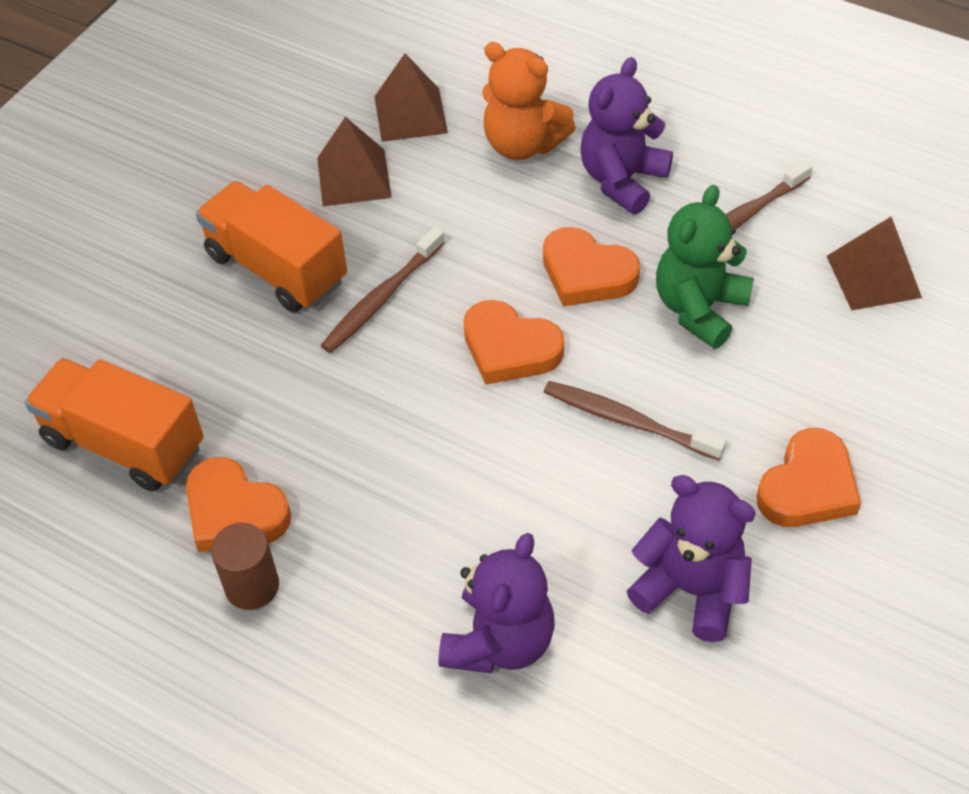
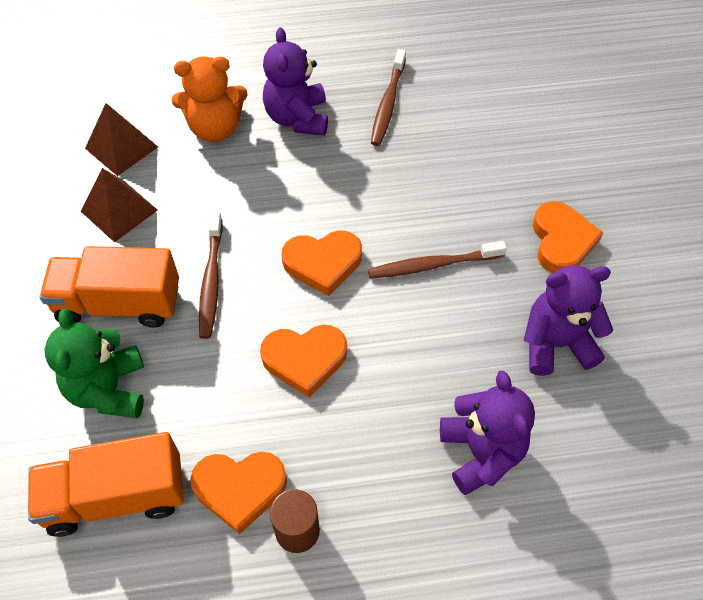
camera: 40 degrees left, 5 degrees up
orange heart [543,227,640,307] -> orange heart moved to [260,325,347,397]
green teddy bear [656,185,754,349] -> green teddy bear moved to [44,308,144,418]
brown pyramid [827,216,922,311] -> none

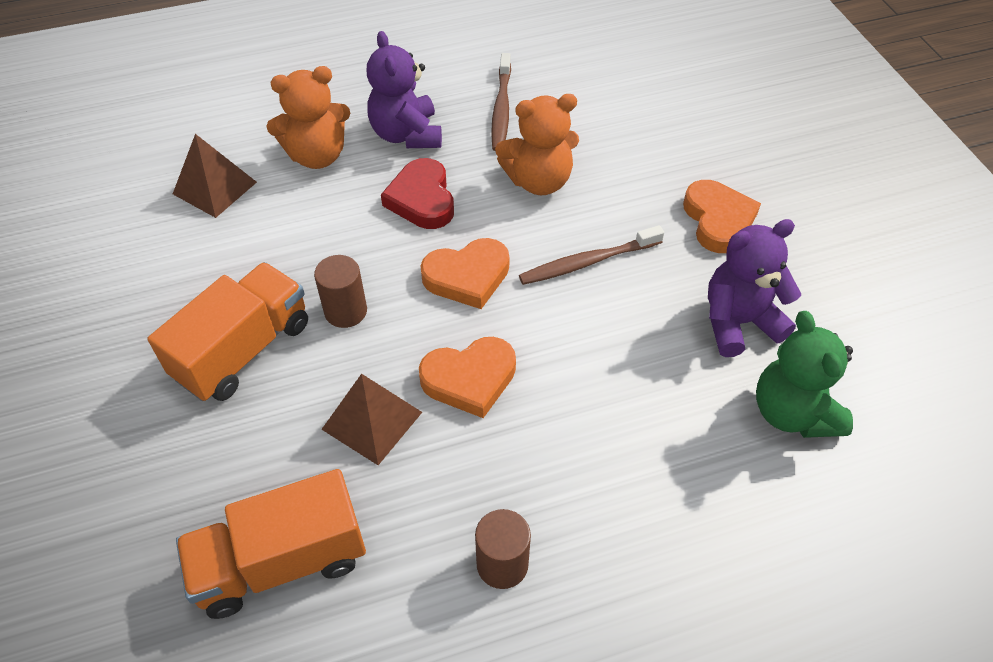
camera: 10 degrees left, 5 degrees down
orange truck [39,246,179,328] -> orange truck turned 135 degrees clockwise [147,262,308,401]
green teddy bear [44,308,144,418] -> green teddy bear moved to [756,311,853,438]
brown pyramid [81,168,158,243] -> brown pyramid moved to [321,374,422,465]
orange heart [190,452,287,534] -> none
brown toothbrush [199,212,223,339] -> brown cylinder [314,255,367,328]
purple teddy bear [440,370,535,495] -> none
none -> red heart [381,158,454,229]
none -> orange teddy bear [495,94,579,195]

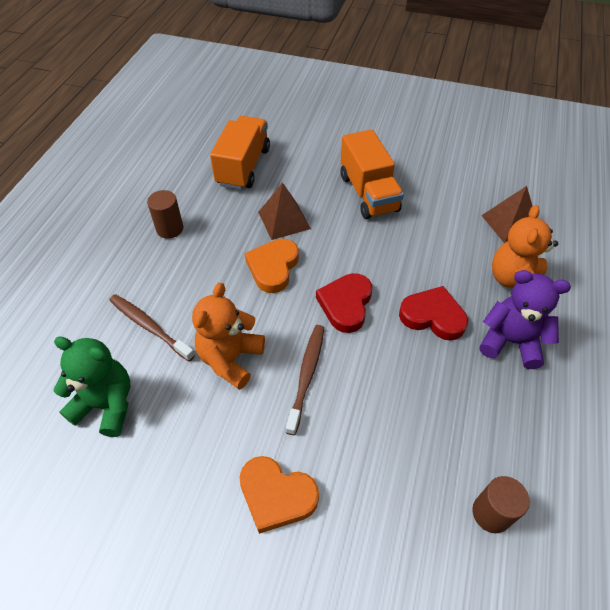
camera: 125 degrees right, 0 degrees up
brown cylinder [314,255,367,328] -> brown cylinder moved to [472,476,530,533]
orange heart [420,238,510,309] -> red heart [316,273,372,333]
brown toothbrush [491,53,511,151] -> brown toothbrush moved to [110,294,195,362]
orange teddy bear [495,94,579,195] -> orange teddy bear moved to [192,283,265,390]
purple teddy bear [708,219,801,357] -> none

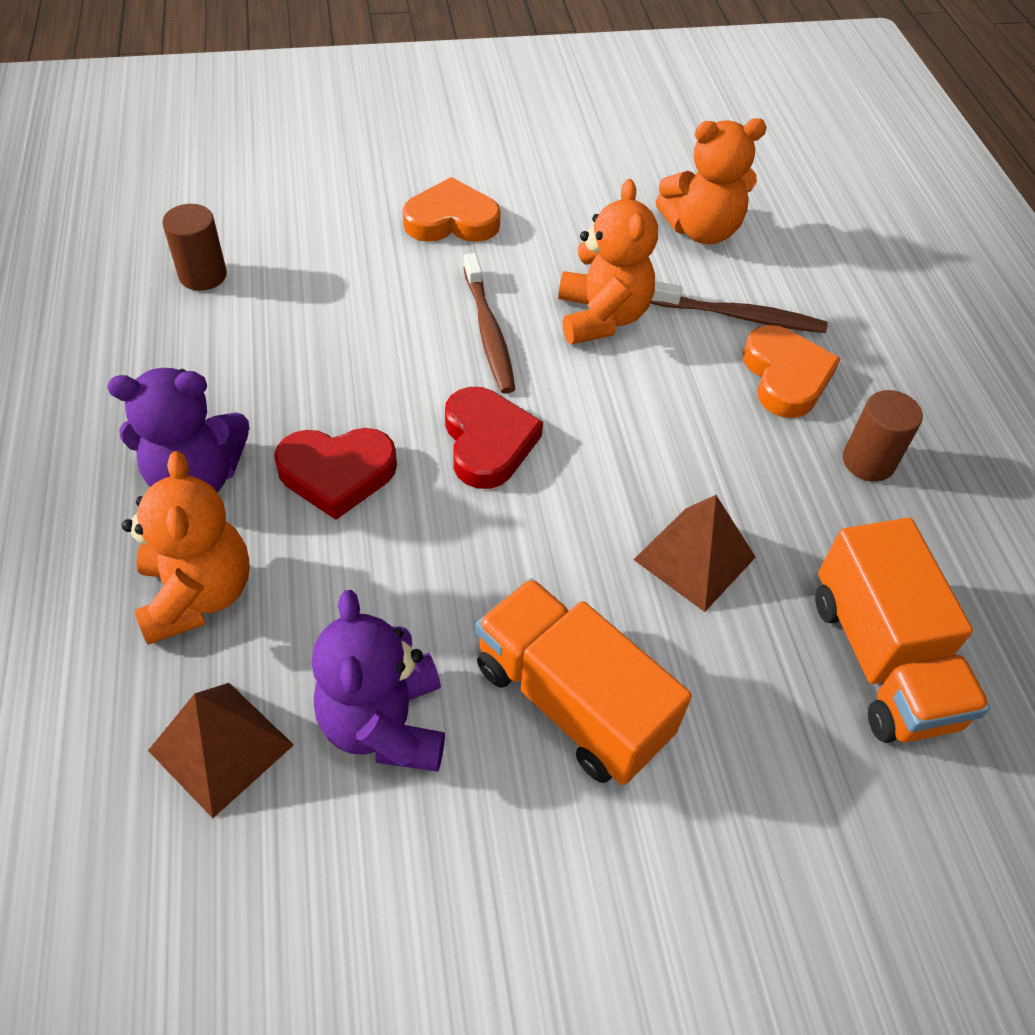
camera: 150 degrees right, 0 degrees up
green teddy bear [54,336,130,437] -> orange teddy bear [656,118,767,244]
orange heart [245,239,299,293] -> orange heart moved to [743,325,841,418]
none -> purple teddy bear [312,590,445,771]

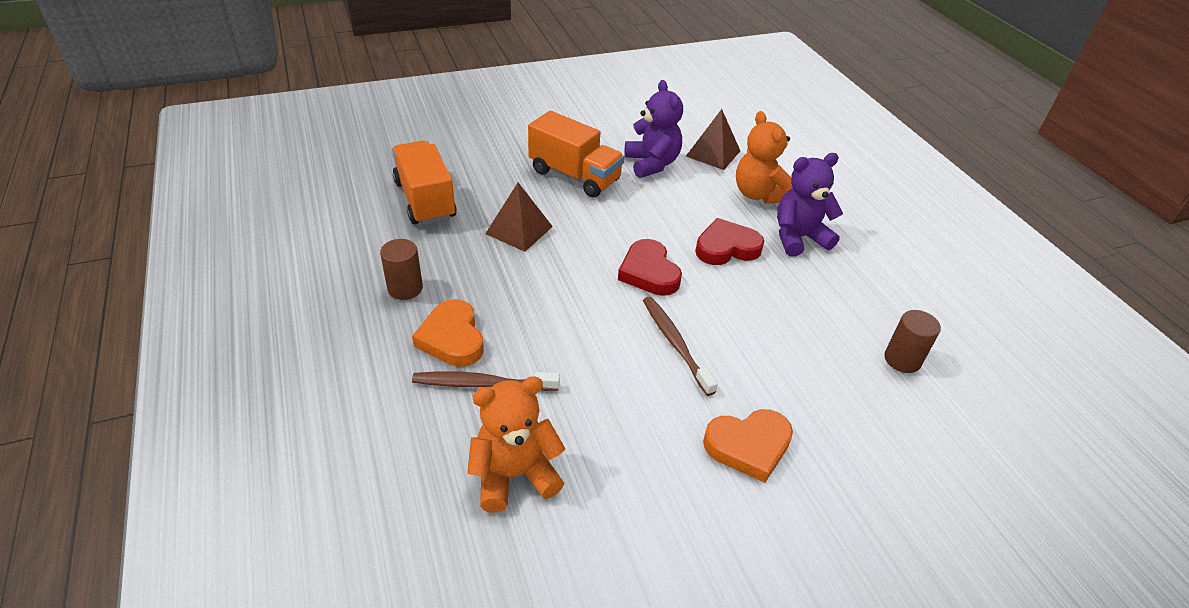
camera: 170 degrees right, 10 degrees down
orange teddy bear [558,179,658,344] -> none

